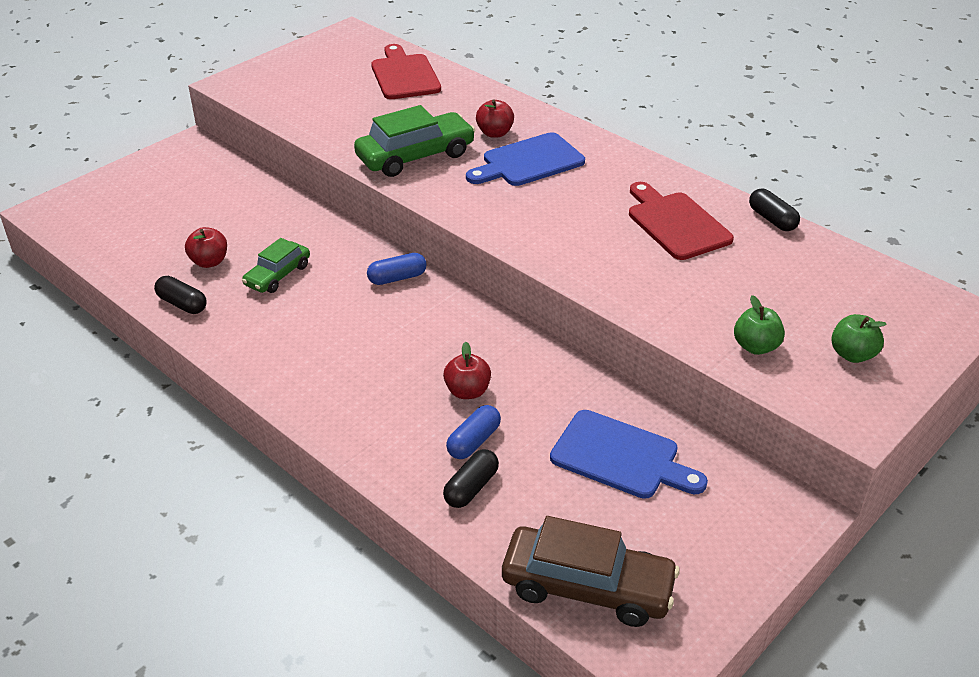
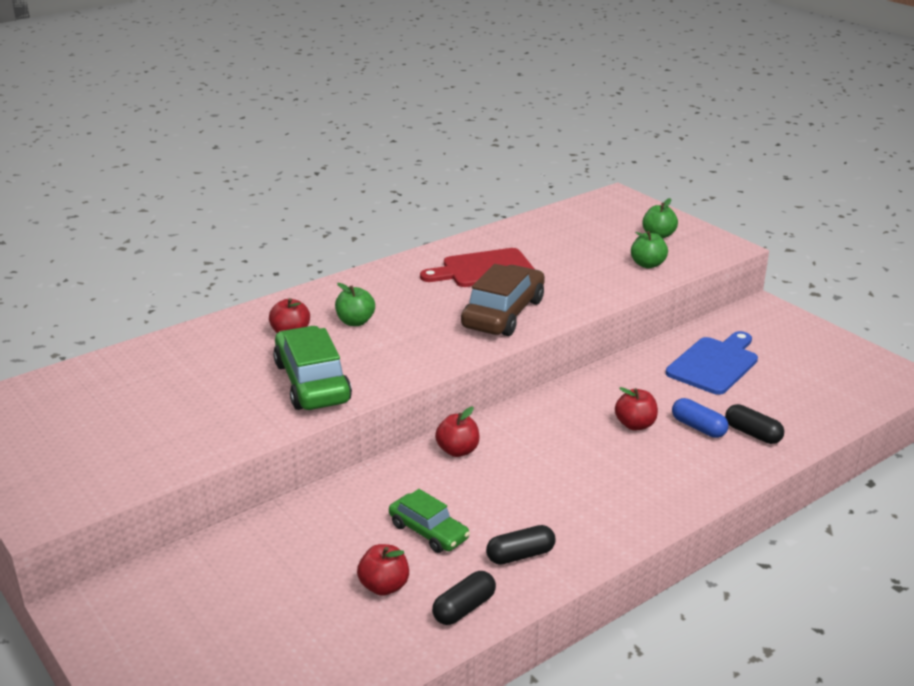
camera: 80 degrees left, 10 degrees down
blue capsule [367,253,427,285] -> red apple [435,407,480,457]
red cutting board [371,44,441,99] -> none
blue cutting board [466,132,585,186] -> green apple [335,283,375,326]
brown car [502,516,680,627] -> brown car moved to [461,264,545,336]
black capsule [749,189,800,231] -> black capsule moved to [486,525,555,565]

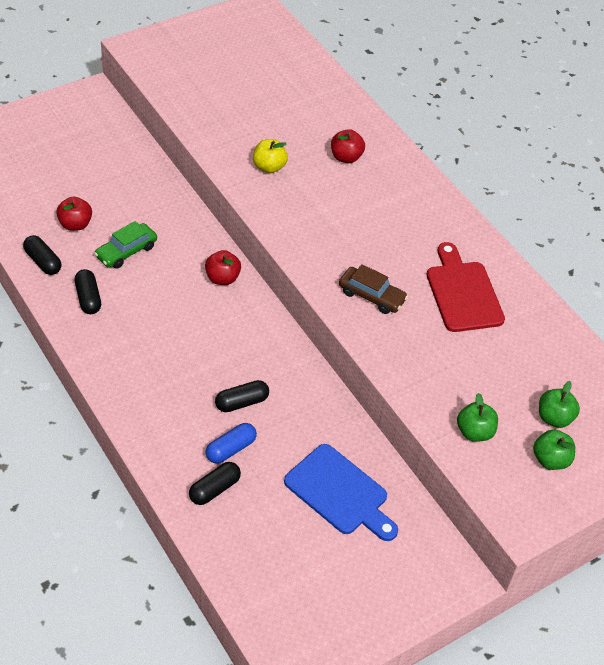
camera: 90 degrees right, 20 degrees up
green car [273,326,352,410] -> yellow apple [253,139,288,173]
green apple [335,283,375,326] -> green apple moved to [539,381,580,428]
brown car [461,264,545,336] -> brown car [339,264,408,314], size x0.60
red apple [615,387,658,431] -> black capsule [215,380,269,412]

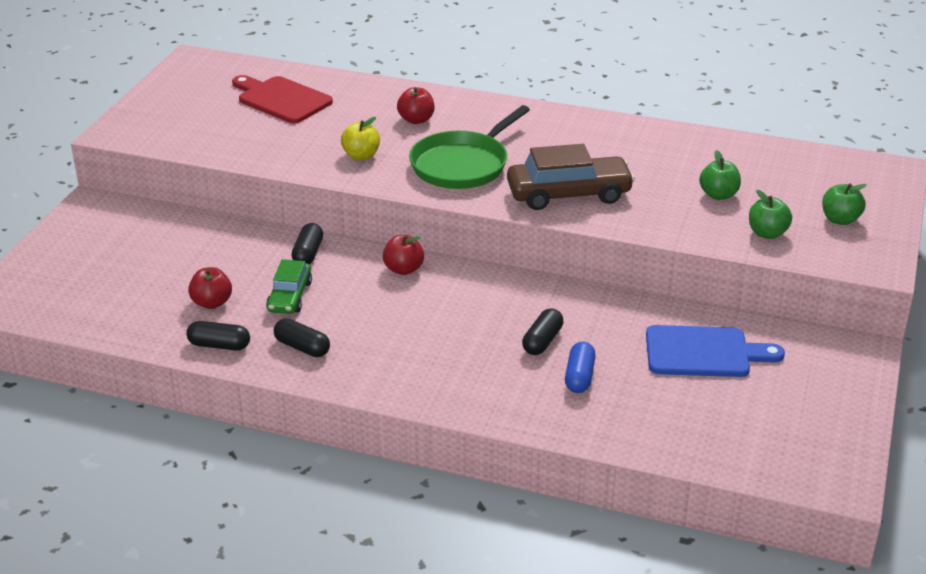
camera: 35 degrees left, 15 degrees down
black capsule [189,462,241,505] -> black capsule moved to [291,223,323,264]
brown car [339,264,408,314] -> brown car [507,144,635,210], size x1.66
red cutting board [427,242,505,332] -> red cutting board moved to [232,75,333,123]
green apple [539,381,580,428] -> green apple moved to [699,150,741,200]
none -> green pan [409,105,530,189]

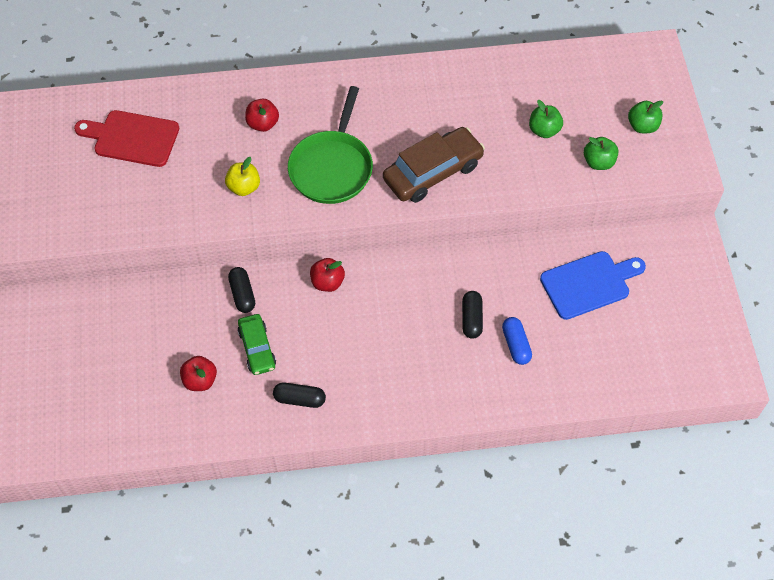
camera: 25 degrees left, 25 degrees up
black capsule [186,321,250,351] -> none

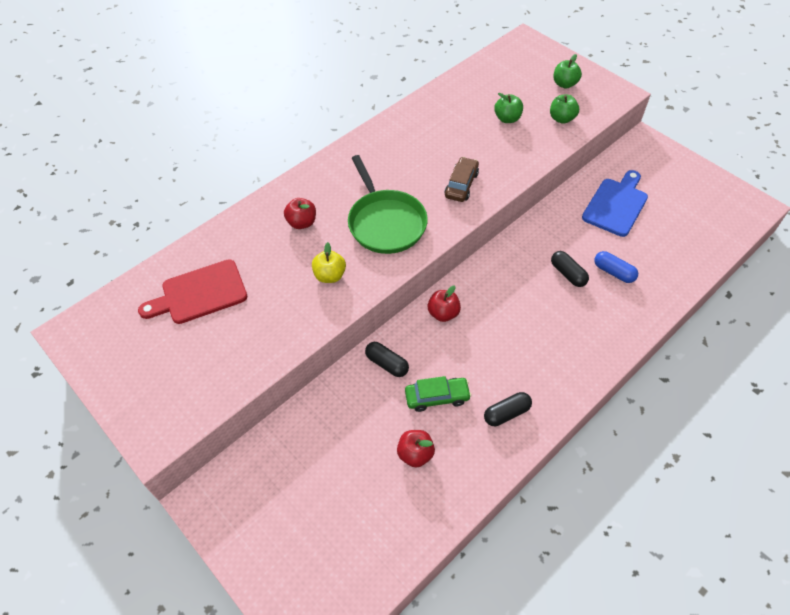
camera: 35 degrees left, 5 degrees down
green car [237,314,276,375] -> green car turned 45 degrees counterclockwise [405,376,471,412]
brown car [383,127,485,203] -> brown car [444,157,479,202], size x0.60

